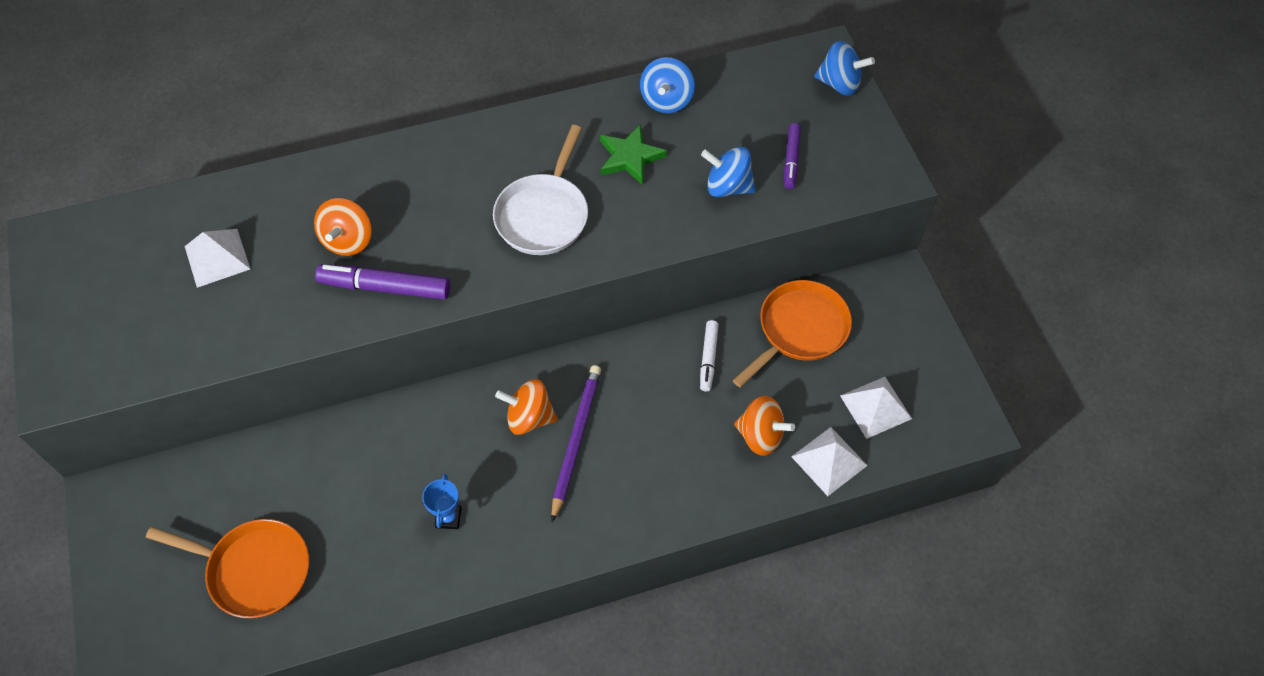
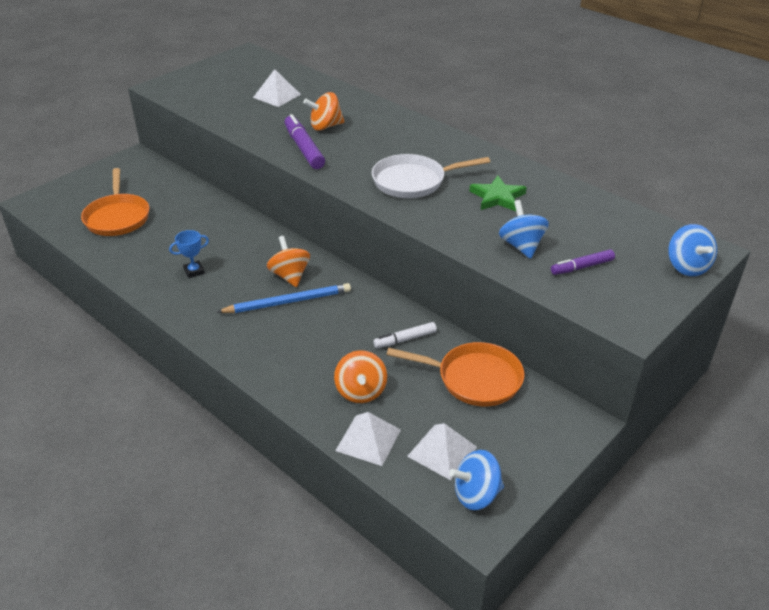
camera: 60 degrees right, 20 degrees down
purple pencil [551,365,601,522] -> blue pencil [217,283,351,313]
blue spinning top [640,57,695,113] -> blue spinning top moved to [449,450,504,510]

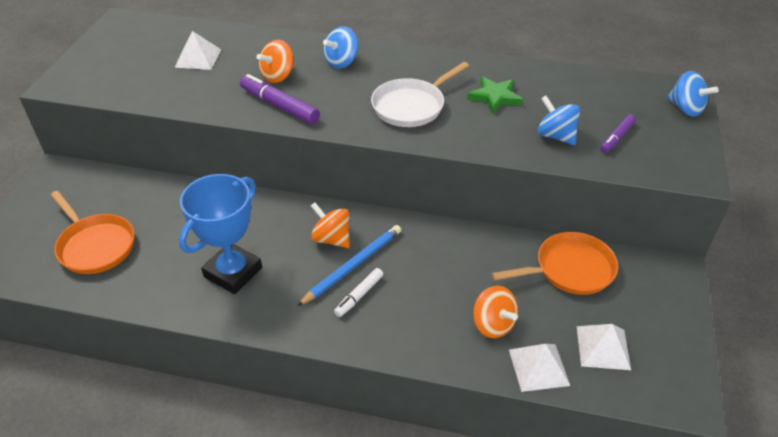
camera: 30 degrees left, 5 degrees up
blue trophy [169,230,209,278] -> blue trophy [179,174,262,294], size x2.27
white marker [374,322,437,348] -> white marker moved to [334,268,383,317]
blue spinning top [449,450,504,510] -> blue spinning top moved to [323,26,358,69]

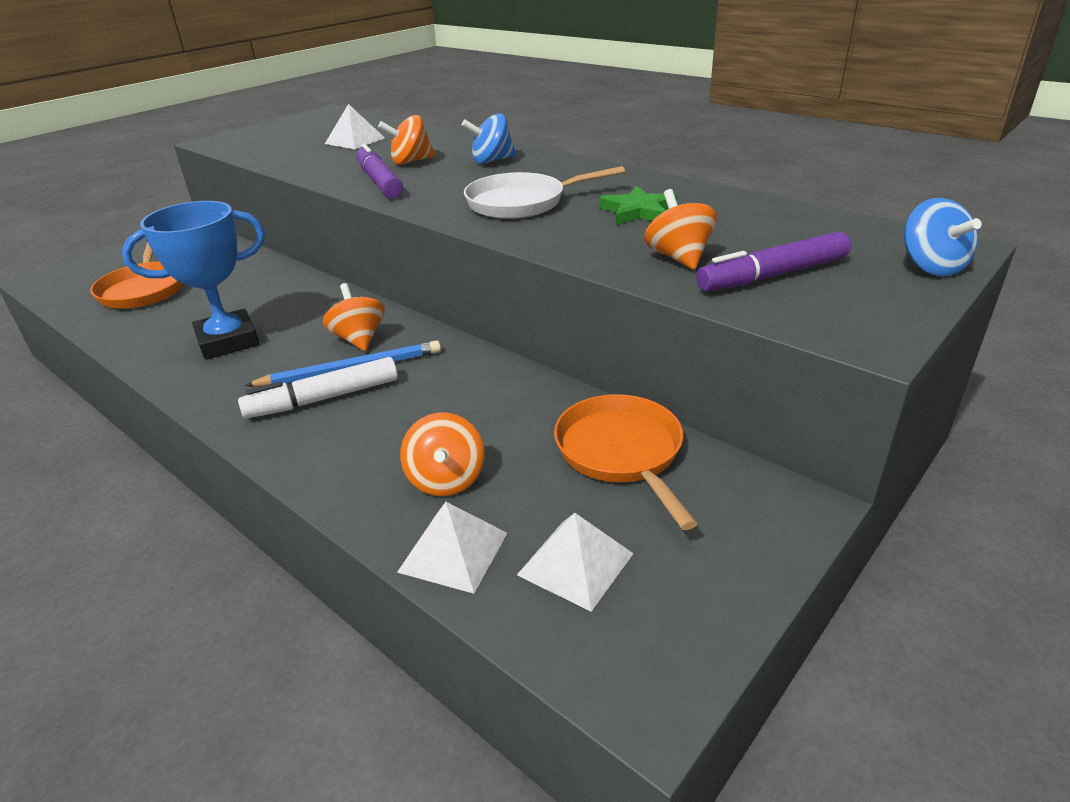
camera: 30 degrees right, 10 degrees down
white marker [334,268,383,317] -> white marker [238,357,398,418], size x1.63
orange pan [491,232,618,295] -> orange pan turned 120 degrees counterclockwise [554,394,698,530]
blue spinning top [538,95,580,145] -> orange spinning top [644,189,717,270]
purple marker [600,114,636,153] -> purple marker [696,231,851,292], size x1.63

